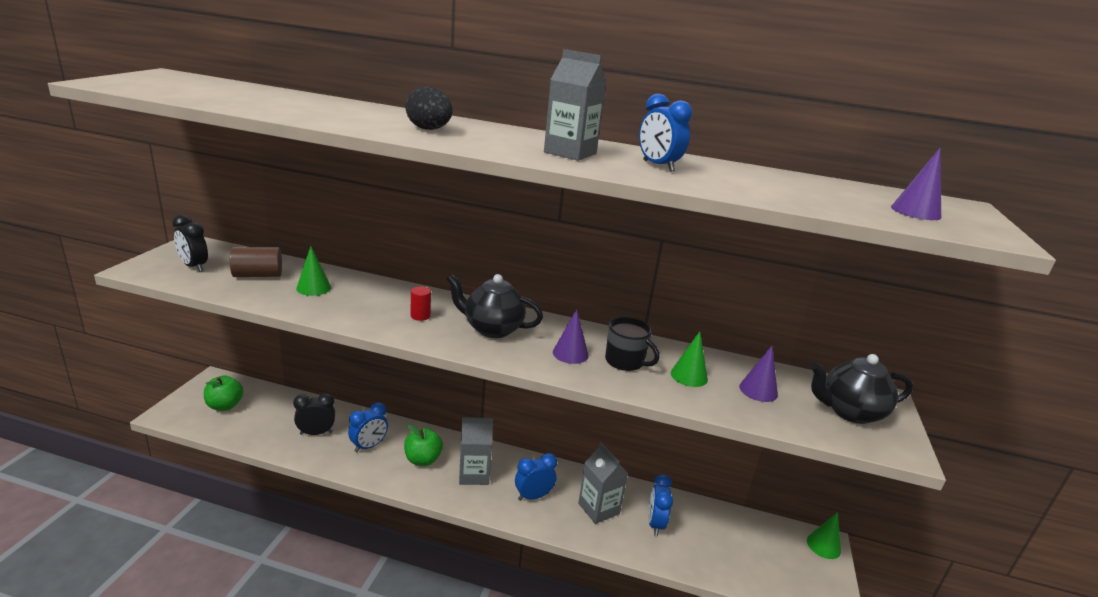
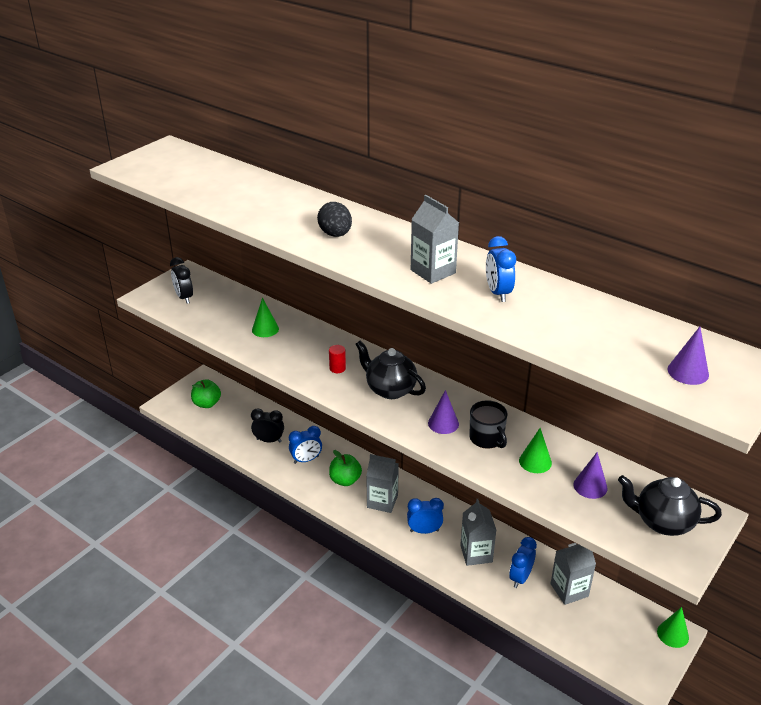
camera: 25 degrees right, 10 degrees up
brown cylinder [230,247,282,277] -> none
none -> grey carton [550,543,596,605]

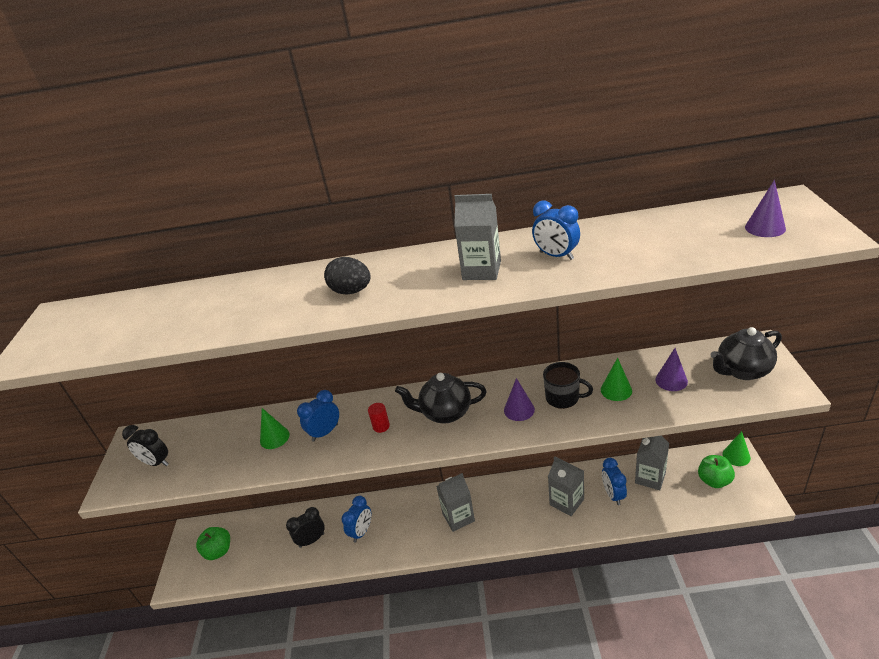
camera: 35 degrees left, 0 degrees up
green apple [329,450,362,486] -> green apple moved to [698,455,735,488]
blue clock [407,498,444,534] -> blue clock moved to [297,390,339,442]

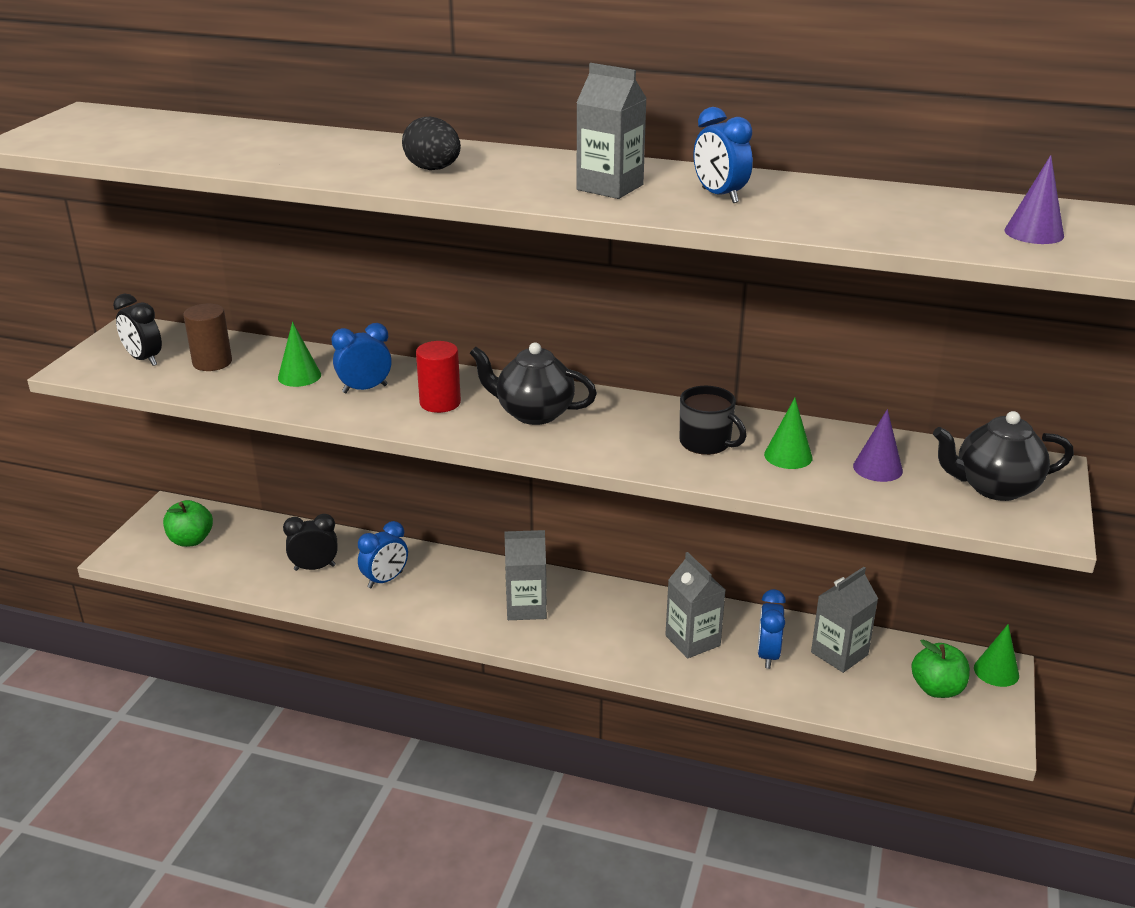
camera: 15 degrees right, 5 degrees down
red cylinder [368,403,390,433] -> red cylinder [416,341,461,413], size x1.61
purple cone [504,378,535,421] -> none
none -> brown cylinder [184,304,232,371]

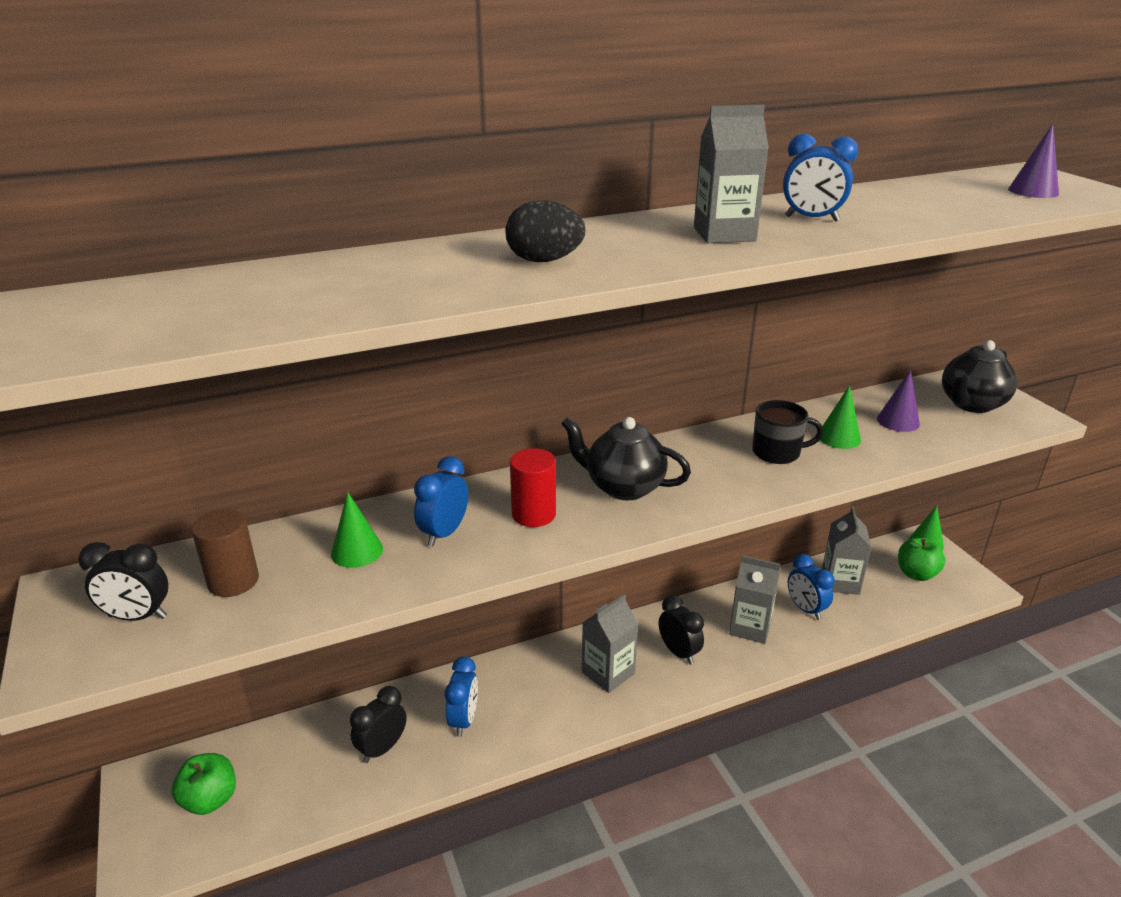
camera: 40 degrees left, 0 degrees up
black teapot [470,342,597,425] -> black teapot turned 45 degrees clockwise [561,417,691,500]
none -> black clock [659,595,704,664]

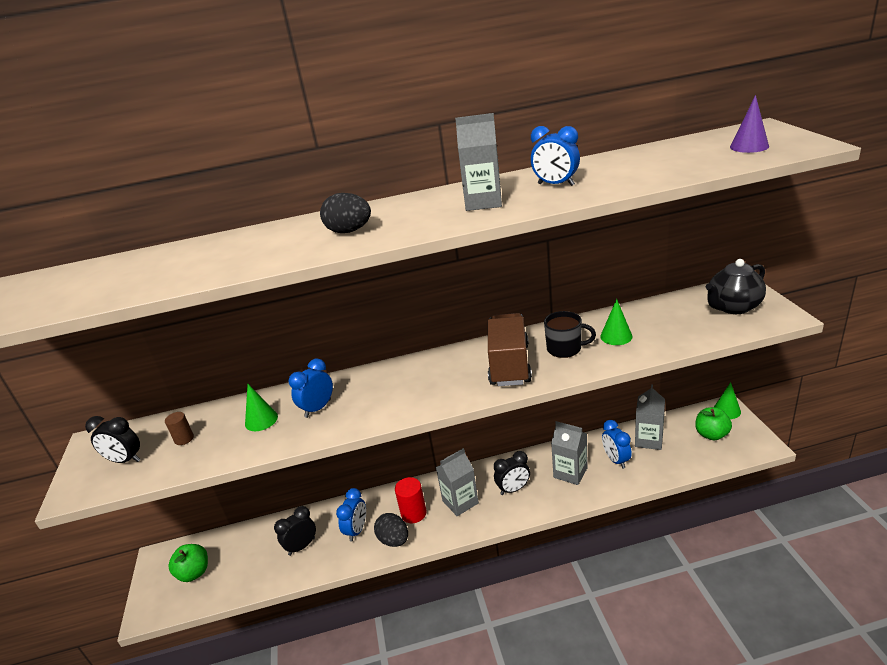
camera: 15 degrees right, 0 degrees up
brown cylinder [192,509,259,597] -> brown cylinder [165,412,194,445], size x0.62
red cylinder [510,448,556,527] -> red cylinder moved to [395,477,427,523]
black teapot [561,417,691,500] -> none
black clock [659,595,704,664] -> black clock turned 90 degrees clockwise [494,451,530,495]
purple cone [877,370,920,432] -> none
none -> black egg [374,513,408,547]
none -> brown truck [488,313,532,386]

